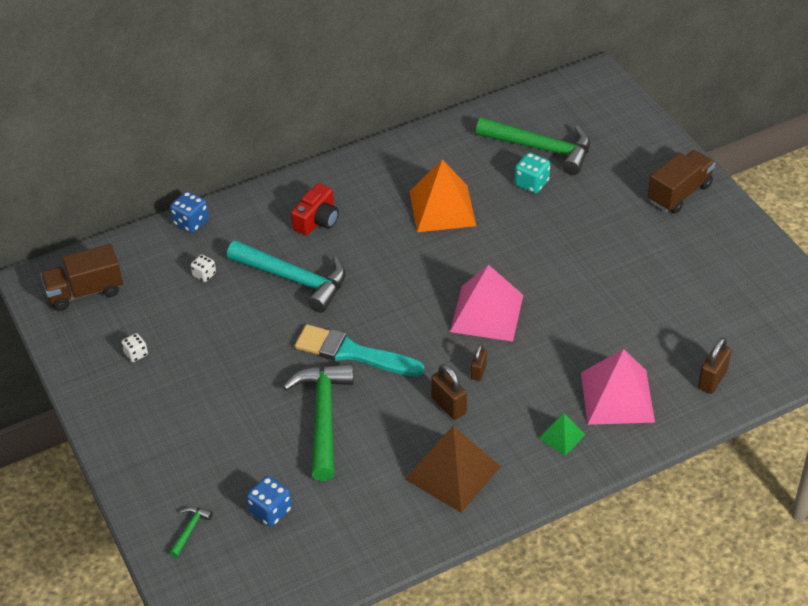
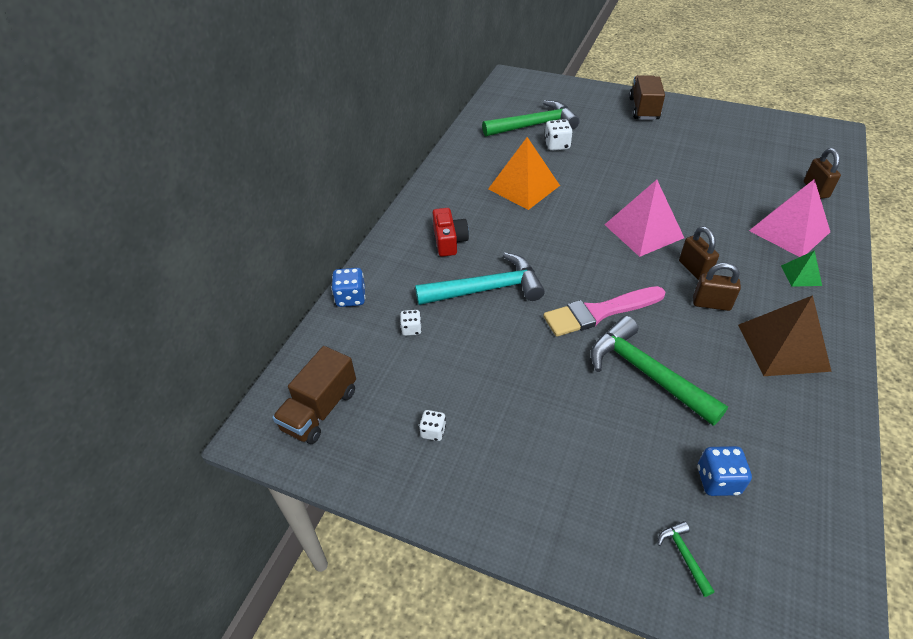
camera: 40 degrees left, 0 degrees up
turquoise brush [295,324,424,377] -> pink brush [543,286,665,337]
brown padlock [471,344,487,381] -> brown padlock [679,226,719,280], size x1.55
turquoise dice [514,152,550,193] -> white dice [544,119,573,151]

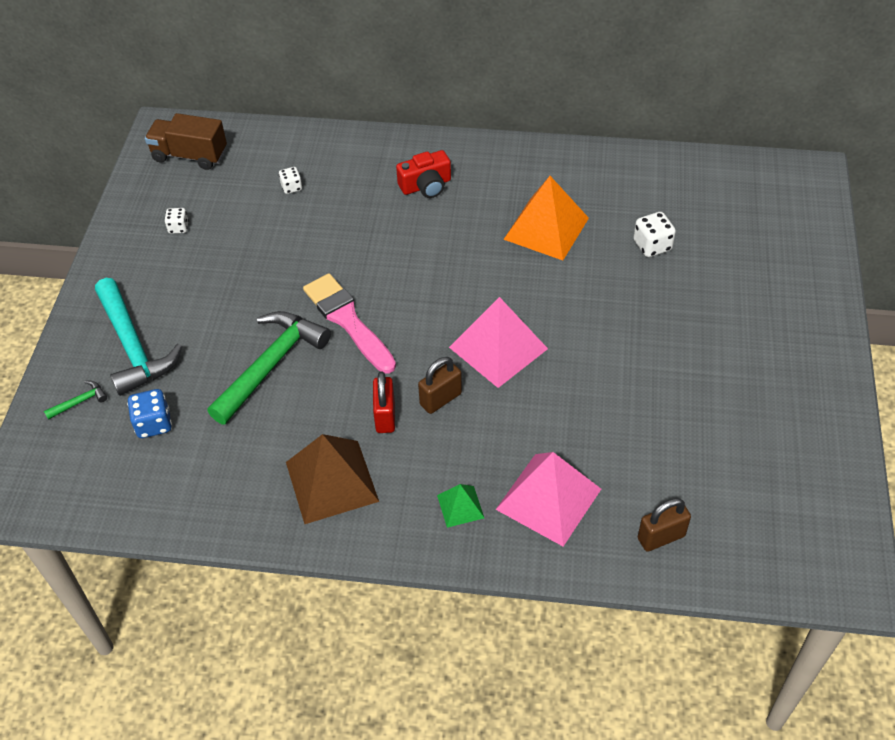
camera: 75 degrees right, 5 degrees up
blue dice [331,268,365,307] -> none
turquoise hammer [415,252,545,305] -> turquoise hammer moved to [95,278,182,396]
green hammer [482,100,580,137] -> none
brown truck [629,75,665,120] -> none
brown padlock [693,263,741,311] -> red padlock [373,371,395,433]

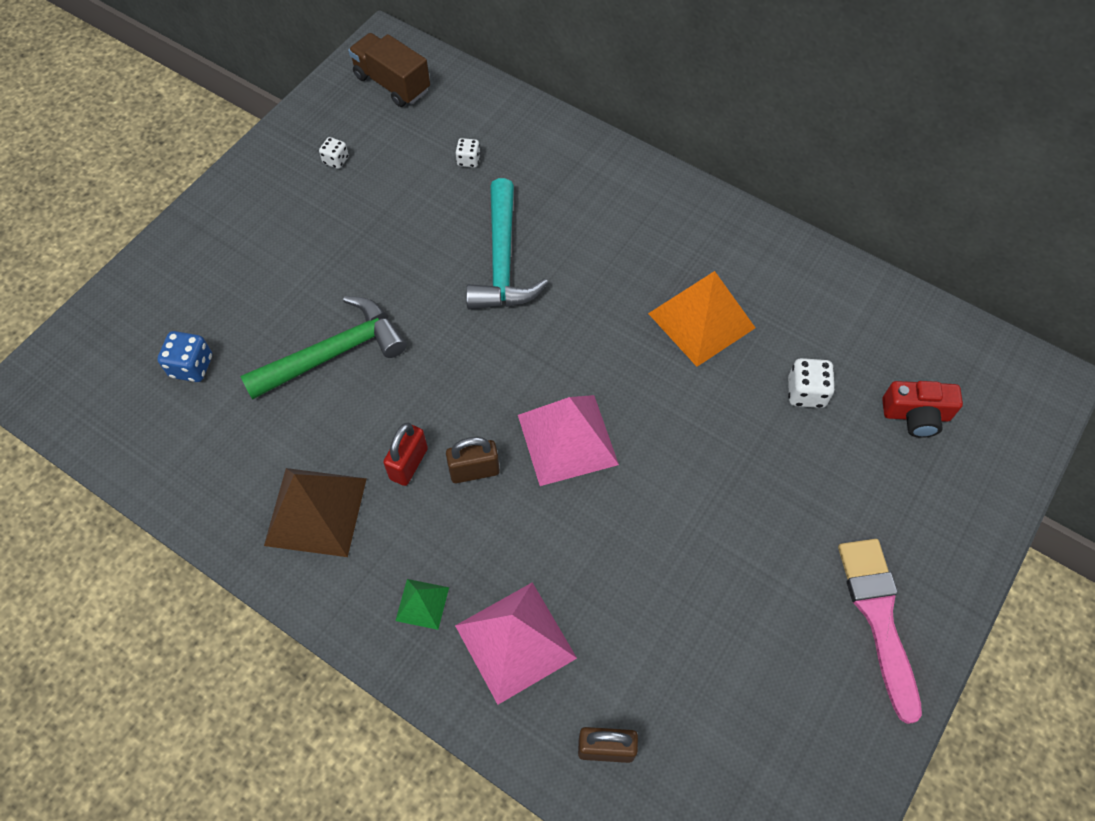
camera: 25 degrees right, 10 degrees up
green hammer [44,381,107,420] -> none
turquoise hammer [95,278,182,396] -> turquoise hammer moved to [466,178,548,309]
pink brush [303,273,396,374] -> pink brush moved to [838,539,922,724]
red camera [396,150,451,198] -> red camera moved to [882,381,963,438]

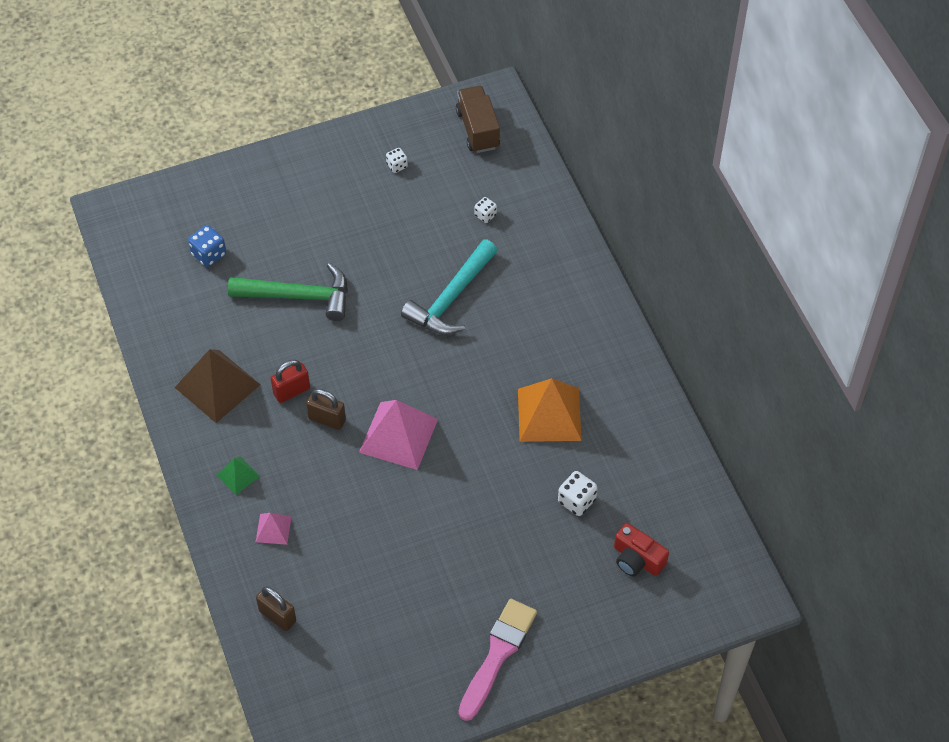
camera: 35 degrees right, 5 degrees down
pink pyramid [455,582,577,705] -> pink pyramid [256,513,292,545], size x0.50

